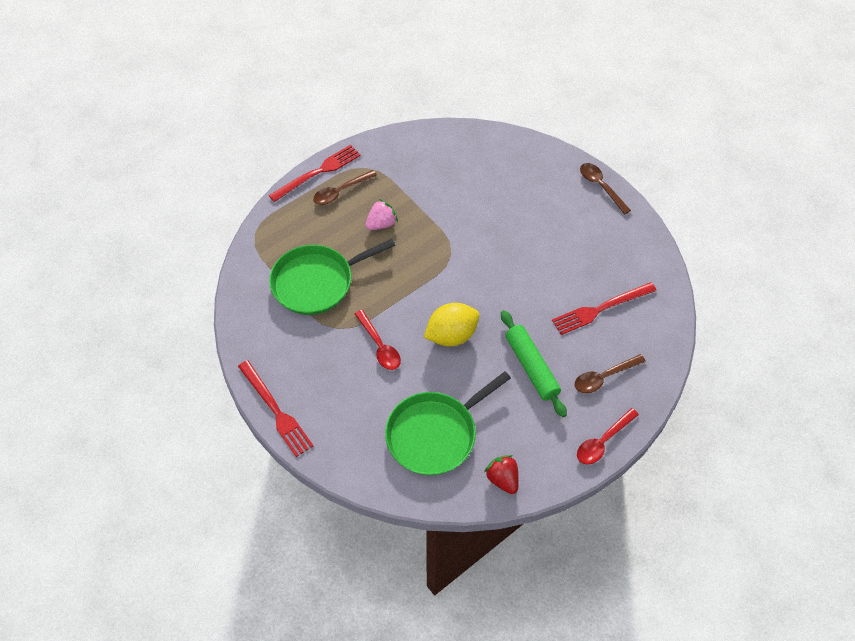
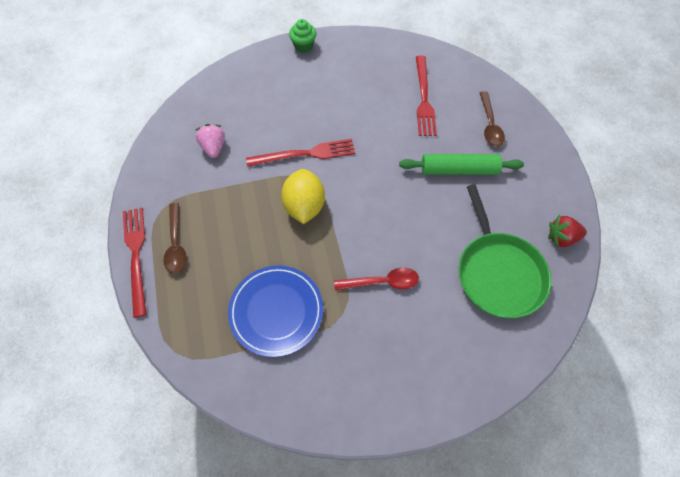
camera: 65 degrees left, 5 degrees up
red fork [238,360,314,457] -> red fork moved to [246,139,355,167]
green pan [269,239,395,315] -> blue plate [228,266,323,357]
pink strawberry [365,199,398,230] -> pink strawberry moved to [195,124,225,158]
yellow lemon [424,303,479,346] -> yellow lemon moved to [281,169,325,224]
red spoon [577,408,639,464] -> none
brown spoon [580,163,631,214] -> green cupcake [289,19,316,53]

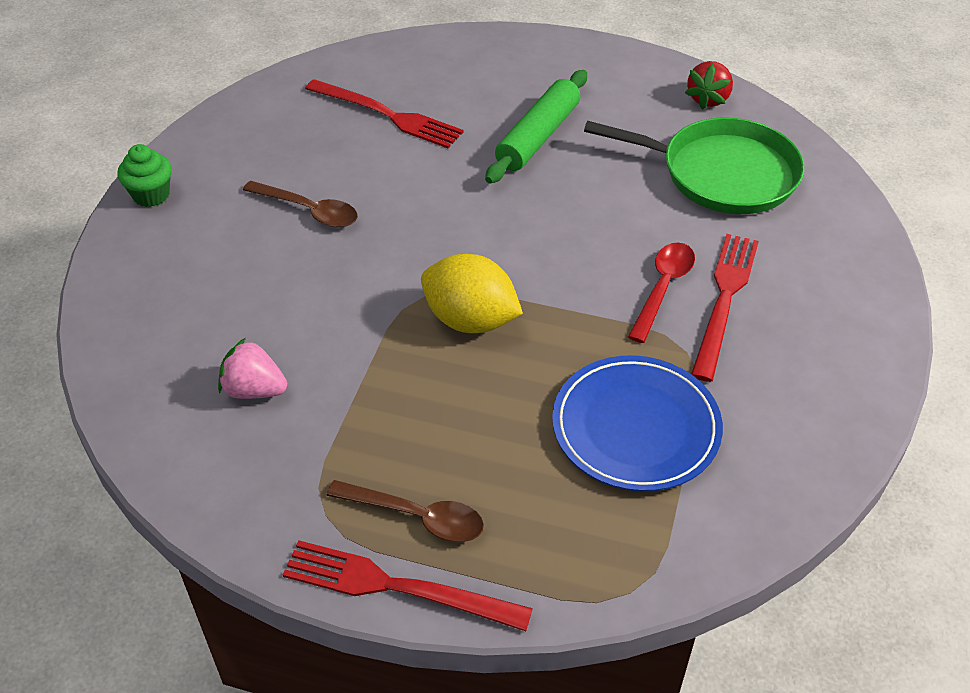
camera: 60 degrees left, 15 degrees down
red fork [246,139,355,167] -> red fork moved to [691,234,759,382]
brown spoon [480,91,505,147] -> brown spoon moved to [243,181,358,228]

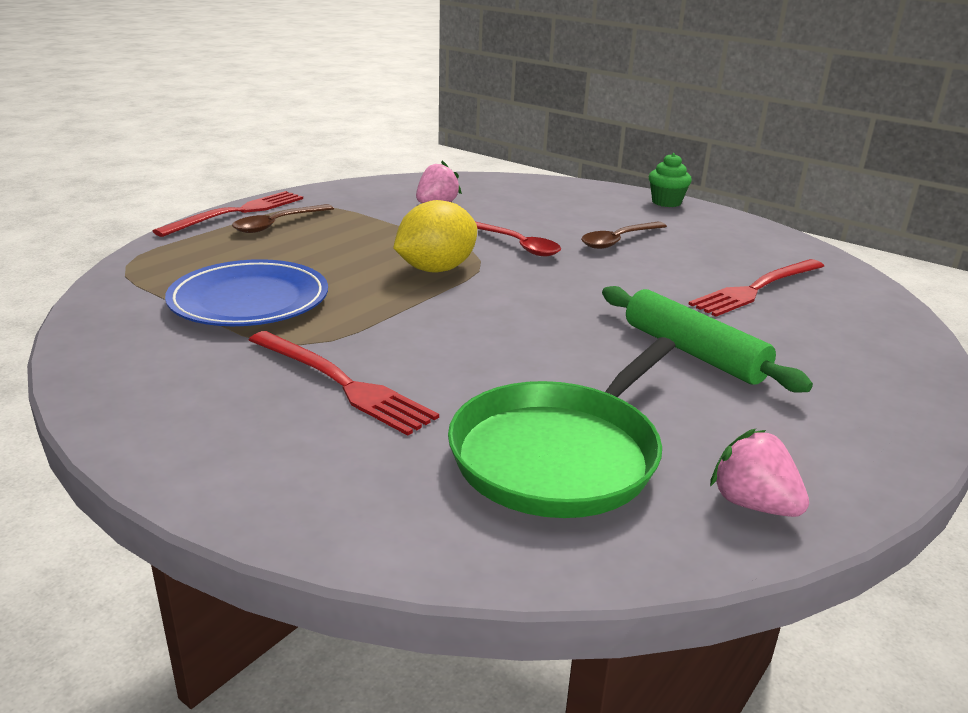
camera: 110 degrees right, 20 degrees down
red spoon [628,242,695,343] -> red spoon moved to [476,222,561,256]
red strawberry [685,61,733,110] -> pink strawberry [710,429,809,517]

